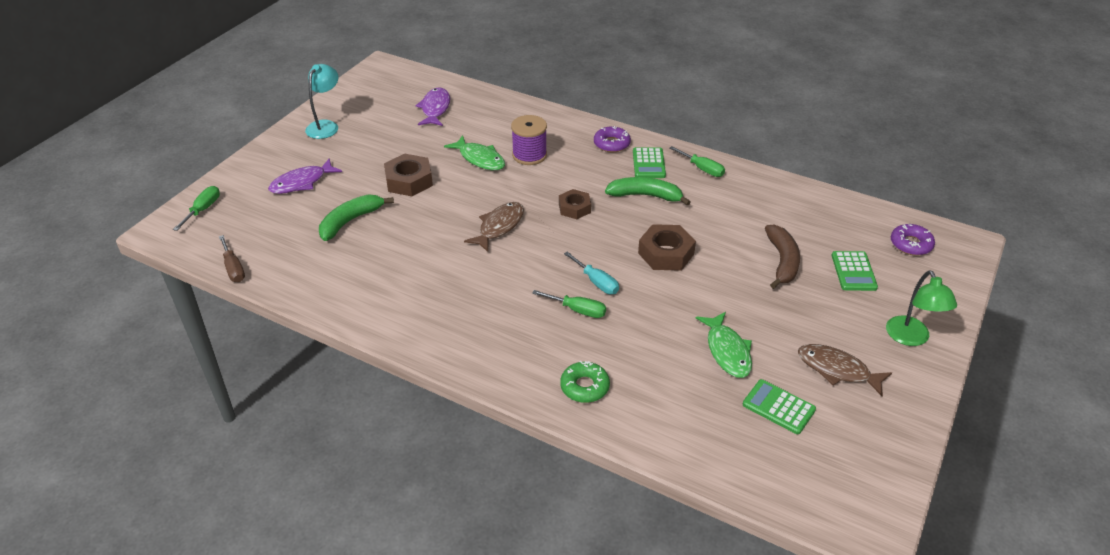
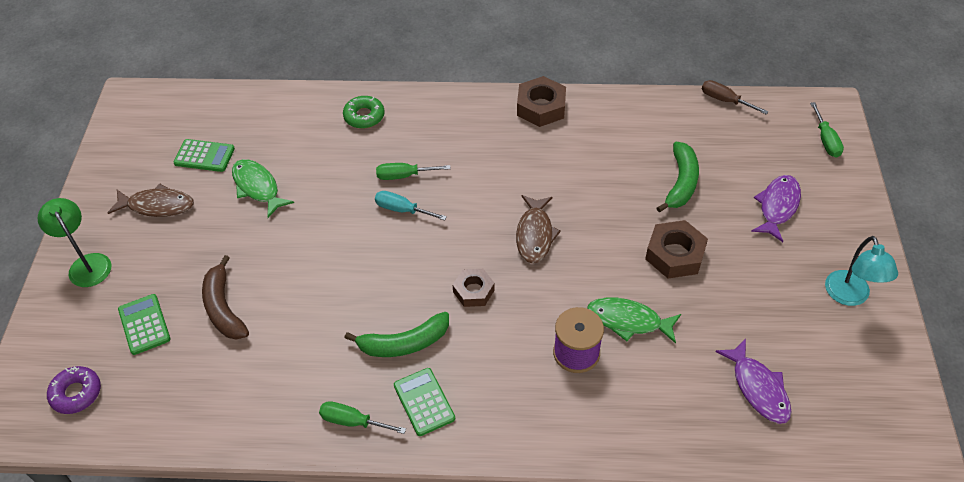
camera: 155 degrees right, 10 degrees up
purple donut [594,126,631,152] -> none
brown nut [638,224,696,271] -> brown nut moved to [517,76,566,127]

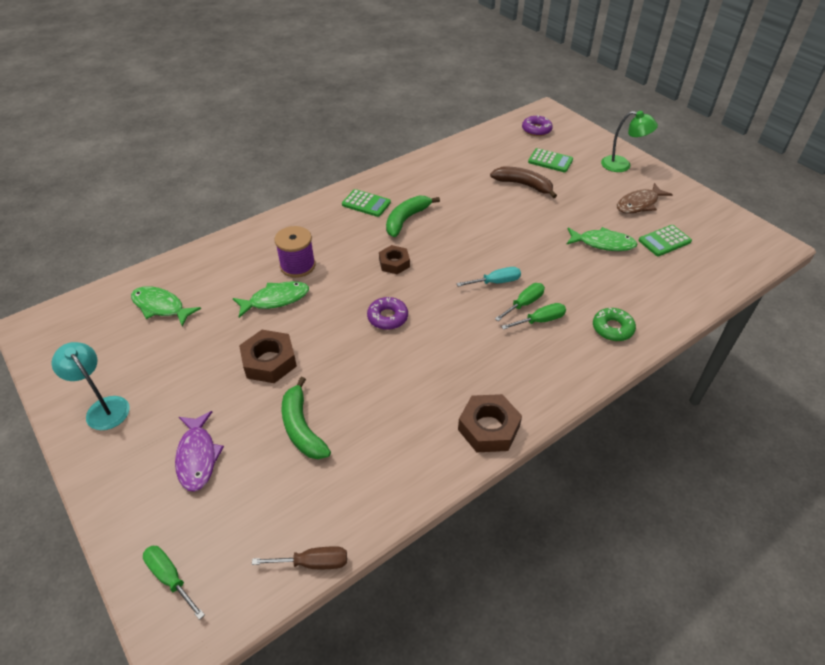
camera: 140 degrees right, 5 degrees down
green screwdriver [319,401,406,434] -> green screwdriver moved to [501,303,566,330]
brown fish [516,195,561,263] -> purple donut [367,297,408,330]
purple fish [715,338,792,424] -> green fish [131,286,201,327]

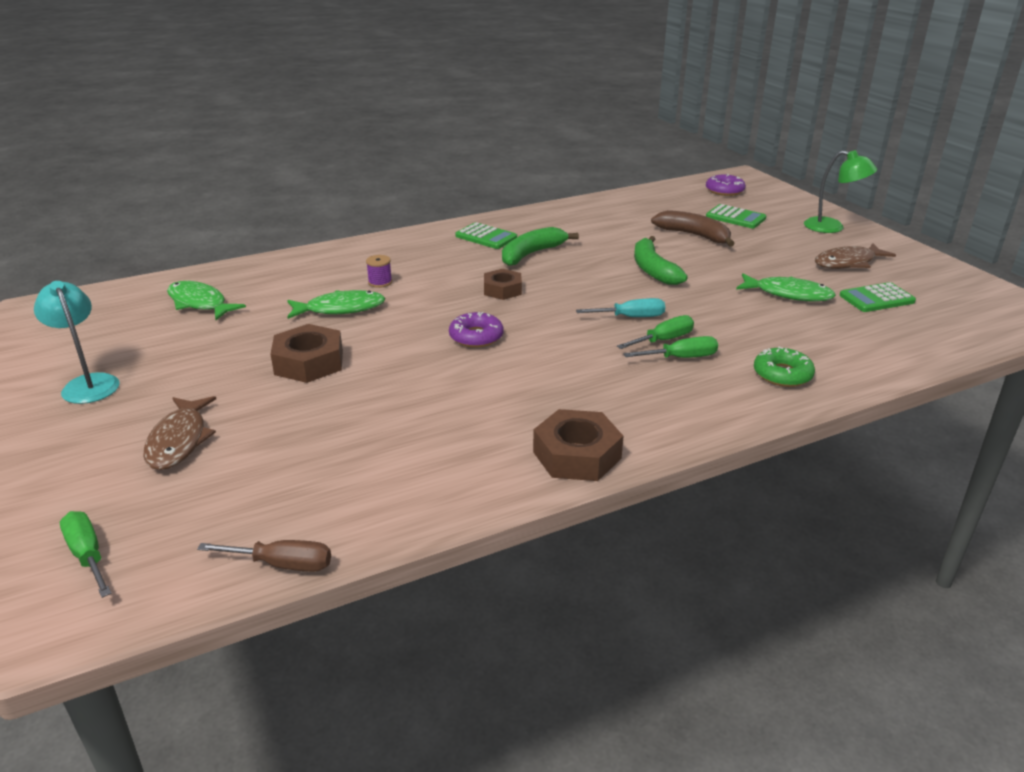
camera: 10 degrees right, 15 degrees down
purple fish [175,411,224,491] -> brown fish [143,396,216,470]
purple spool [275,226,315,278] -> purple spool [366,255,392,288], size x0.53
green banana [282,377,331,459] -> green banana moved to [634,236,688,285]

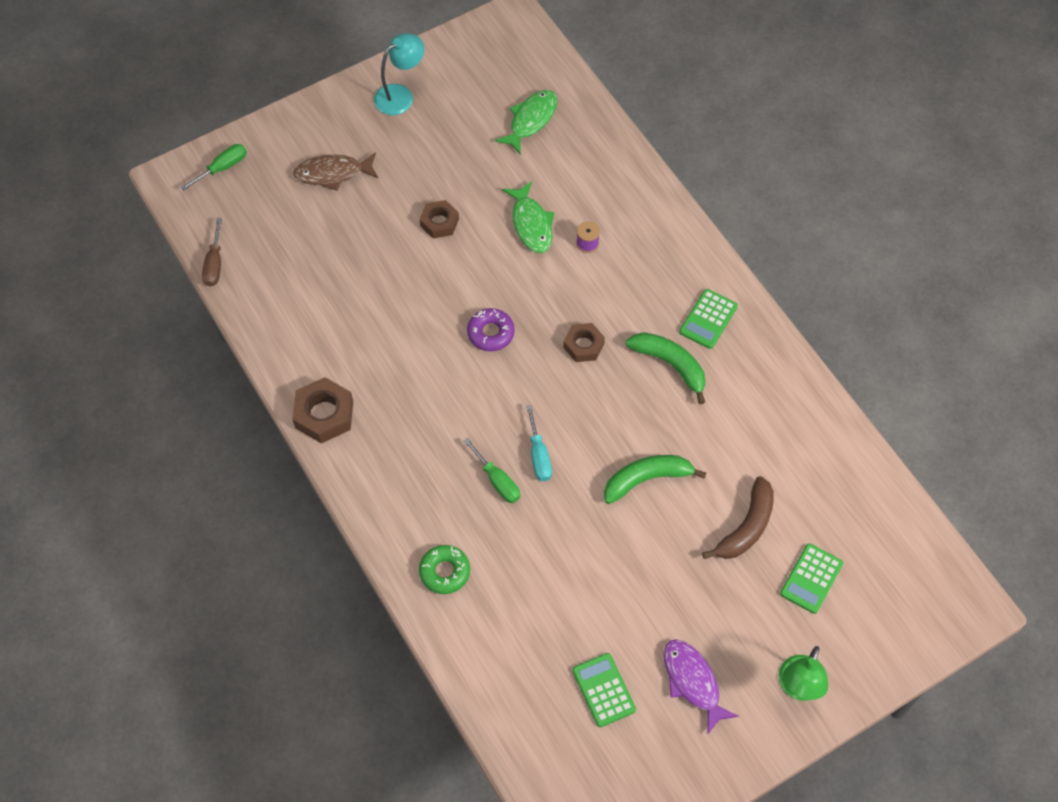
camera: 85 degrees right, 30 degrees up
brown nut [271,324,343,383] -> brown nut [420,200,459,239], size x0.66
green screwdriver [624,336,718,358] -> none
purple donut [706,174,746,196] -> none
green fish [736,273,836,302] -> none
brown fish [815,243,896,269] -> purple fish [664,639,739,735]

